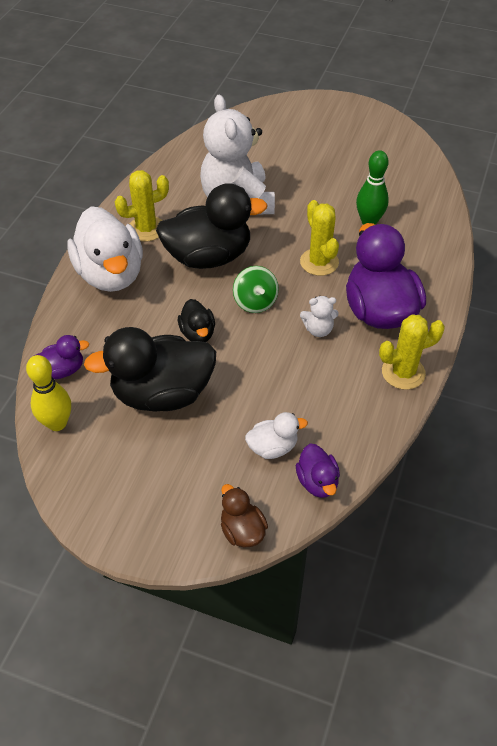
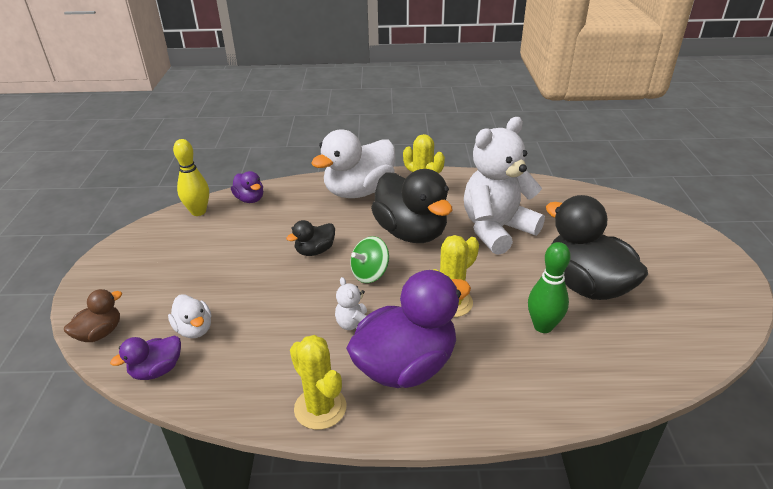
camera: 70 degrees right, 15 degrees down
black duck [84,327,216,412] -> black duck moved to [546,195,648,300]

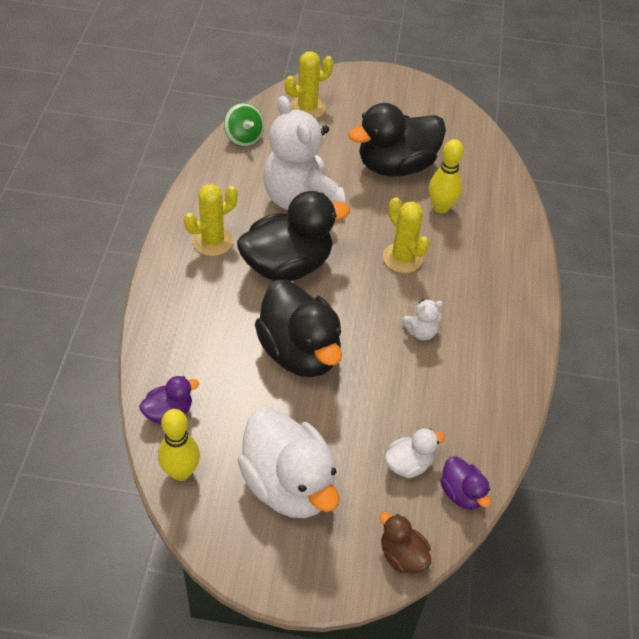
camera: 85 degrees left, 15 degrees up
black duck [286,220,335,256] -> black duck [255,280,342,377], size x2.08
yellow cactus [290,335,347,430] -> yellow cactus moved to [285,51,334,119]
white duck [311,129,395,198] -> white duck moved to [237,408,339,518]
purple duck [346,270,471,388] -> none
green spinning top [350,236,389,283] -> green spinning top moved to [224,103,264,146]
green bowling pin [528,242,571,333] -> yellow bowling pin [429,139,464,213]

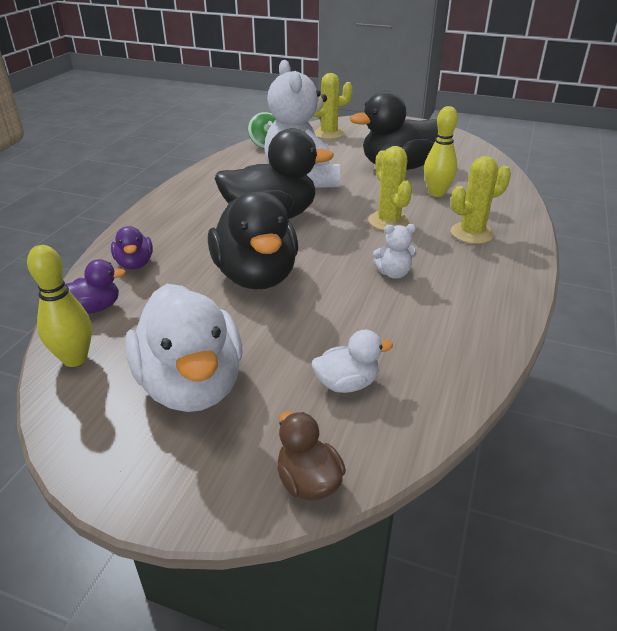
camera: 15 degrees right, 15 degrees down
yellow cactus [184,184,238,256] -> yellow cactus moved to [451,156,511,244]
purple duck [440,456,491,510] -> purple duck moved to [111,226,153,270]

